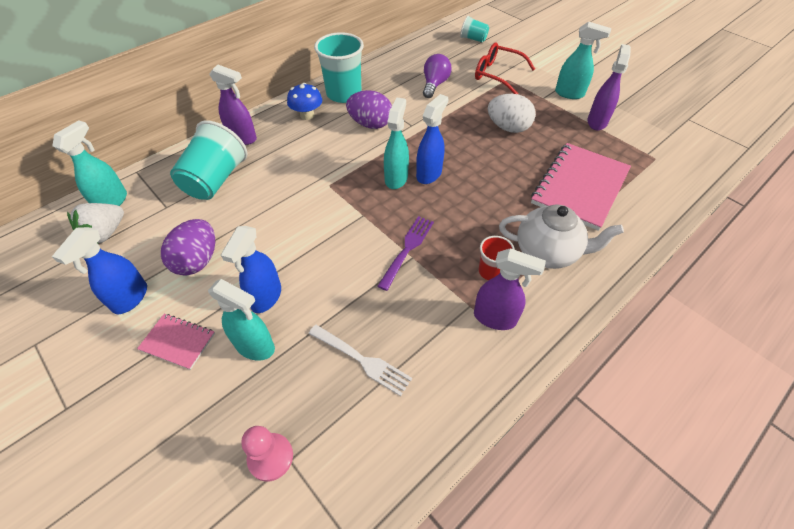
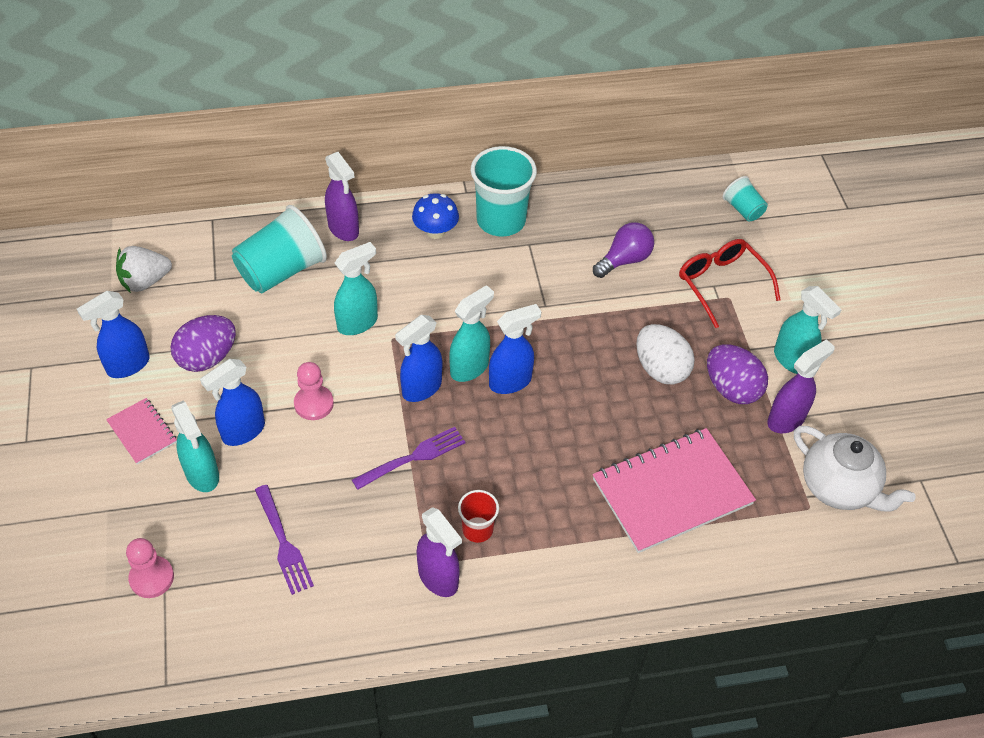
camera: 30 degrees right, 0 degrees up
turquoise spray bottle [53,120,127,206] -> turquoise spray bottle moved to [334,242,378,335]
white fork [308,325,412,396] -> purple fork [255,485,314,595]
purple egg [346,90,392,129] -> purple egg moved to [707,345,768,404]
white teapot [499,204,624,269] -> white teapot moved to [794,426,916,512]
none -> pink pawn [294,362,334,420]
none -> blue spray bottle [395,315,442,402]

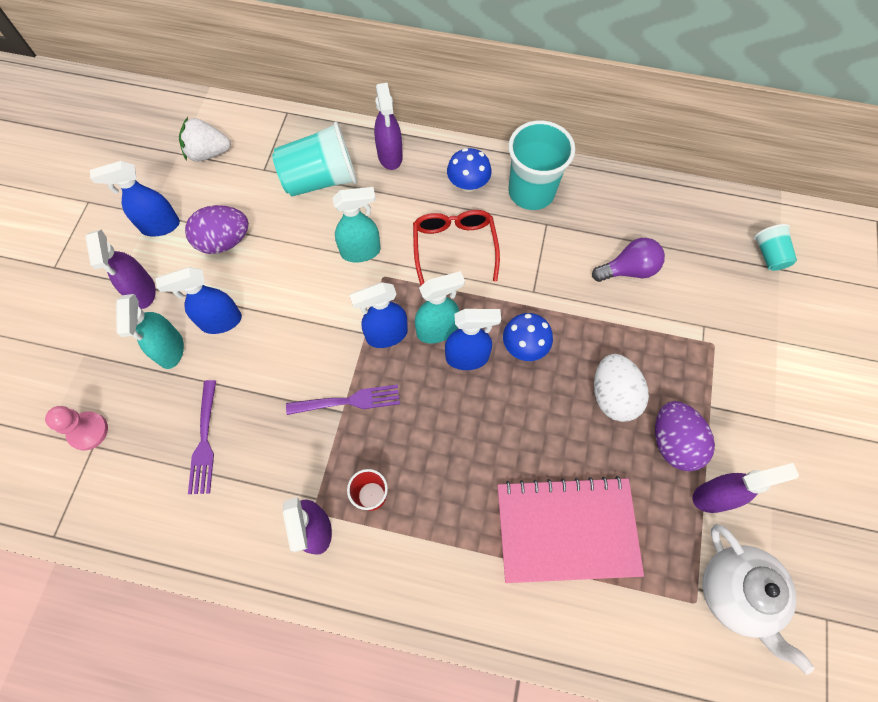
camera: 25 degrees right, 15 degrees up
pink notebook [106,398,177,464] -> purple spray bottle [85,229,156,309]
pink pawn [294,362,334,420] -> none
red glasses [679,239,780,328] -> red glasses moved to [413,210,500,286]
turquoise spray bottle [774,286,842,374] -> none
none -> blue mushroom [503,313,553,361]

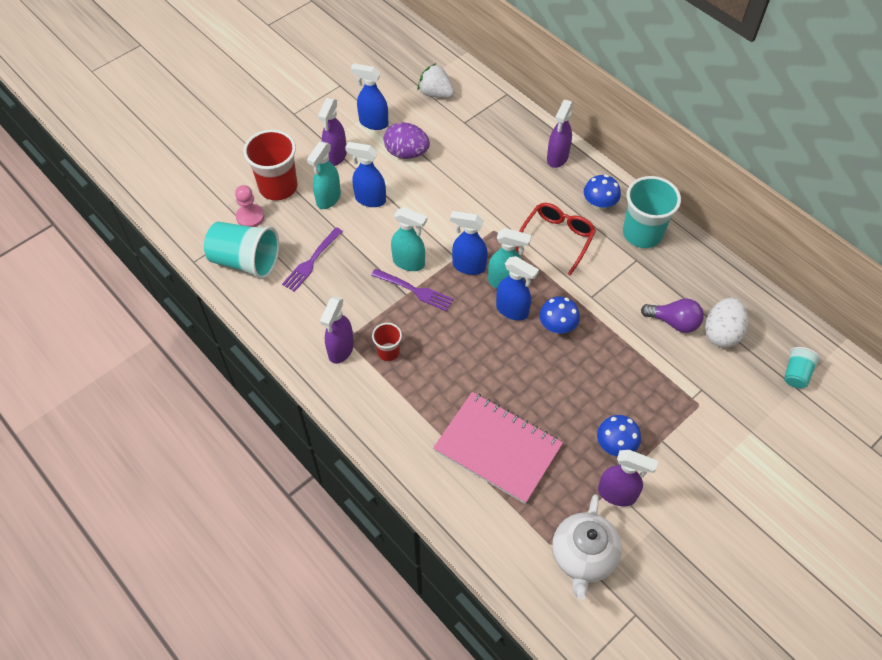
camera: 35 degrees right, 10 degrees down
turquoise cup [272,121,357,196] -> turquoise cup moved to [204,222,279,279]
turquoise spray bottle [332,187,381,262] -> turquoise spray bottle moved to [391,207,427,271]
white egg [594,354,649,422] -> white egg moved to [705,298,748,348]
purple egg [655,401,715,471] -> blue mushroom [597,415,641,457]
none -> red cup [243,130,297,201]

